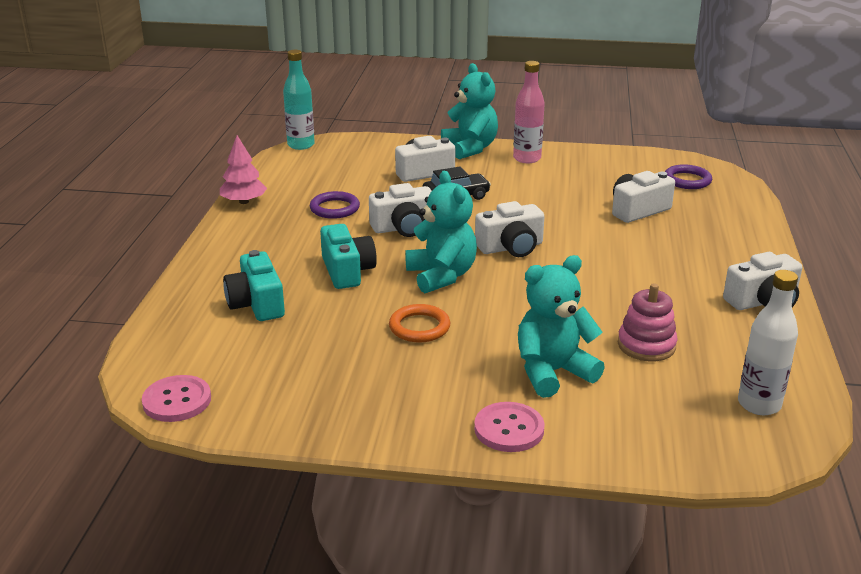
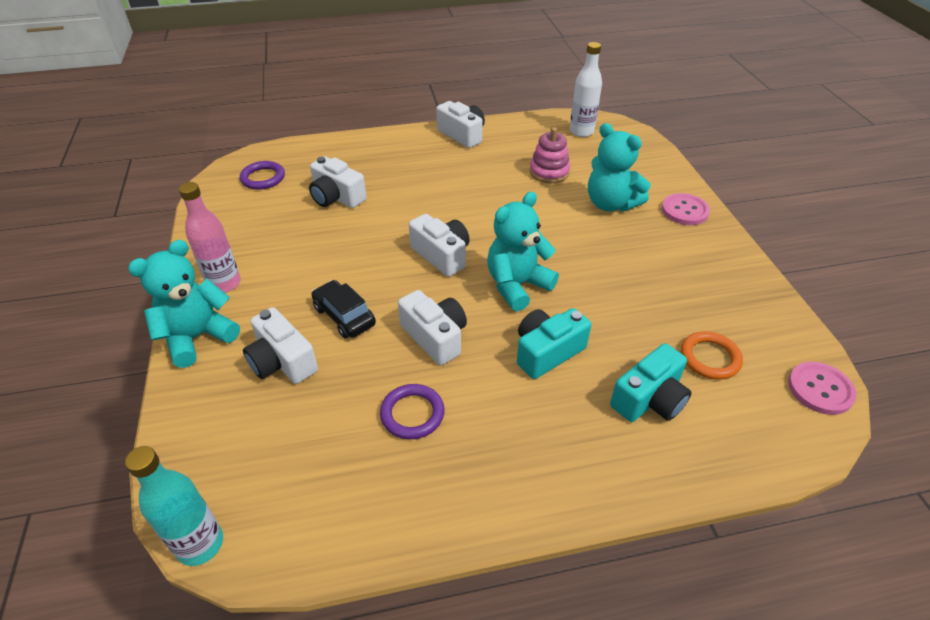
camera: 110 degrees left, 15 degrees up
pink tree [220,135,267,204] -> none
orange ring [389,304,450,343] -> orange ring moved to [681,331,743,380]

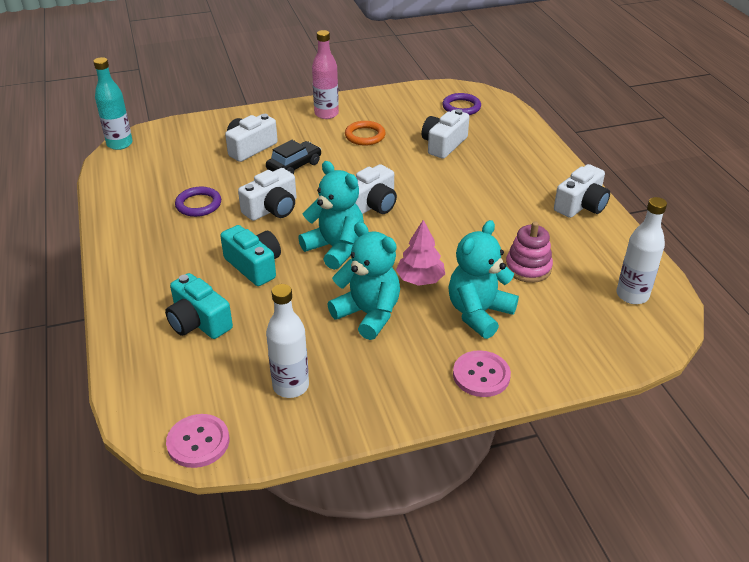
camera: 85 degrees right, 5 degrees down
turquoise teddy bear [128,240,240,368] -> turquoise teddy bear moved to [327,222,400,340]
orange ring [681,331,743,380] -> orange ring moved to [345,121,386,146]
none -> white bottle [266,284,309,398]
none -> pink tree [396,220,445,286]

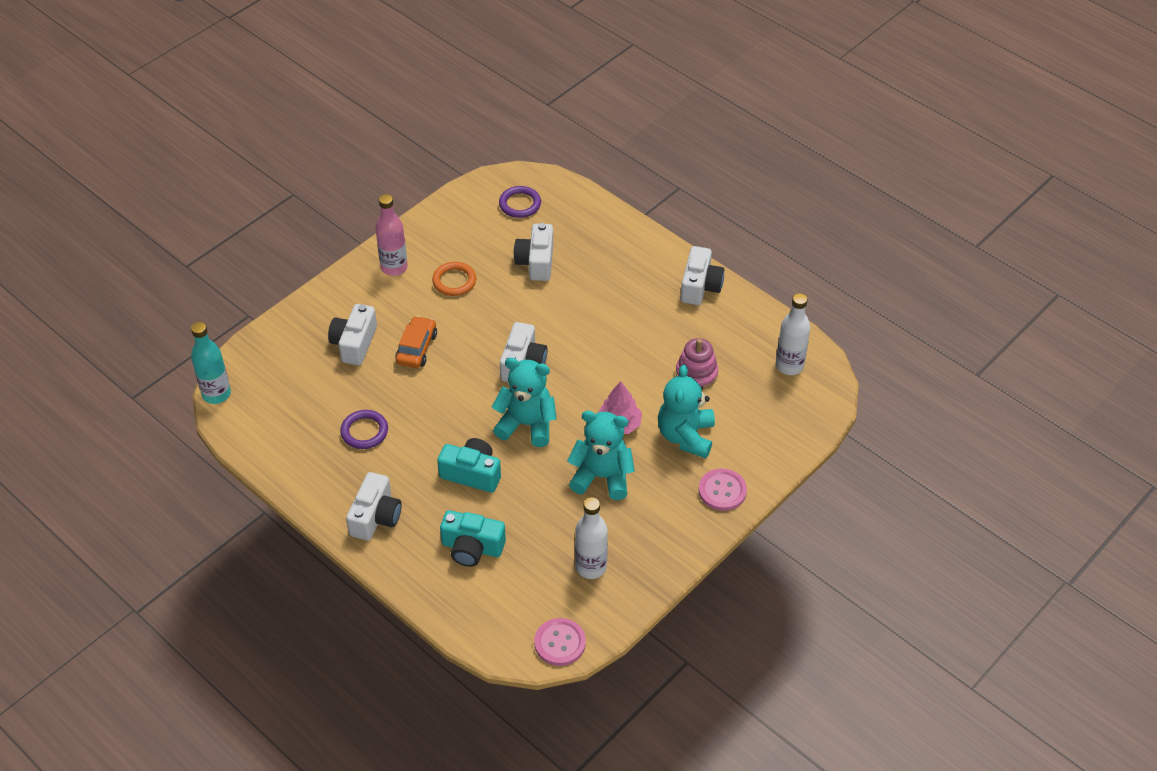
camera: 30 degrees left, 10 degrees up
white camera [238,168,296,221] -> white camera moved to [346,472,402,541]
black car [266,140,322,174] -> orange car [395,316,437,368]

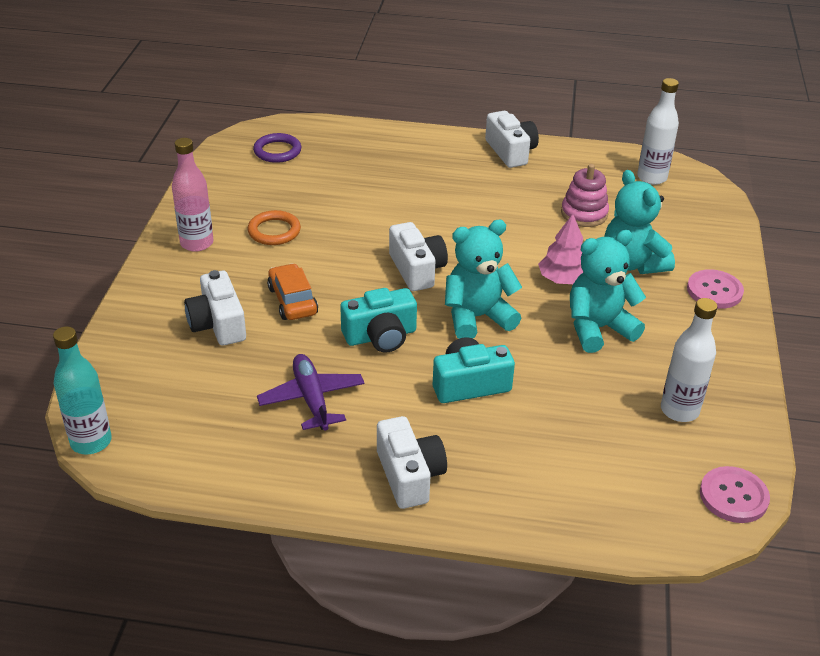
camera: 35 degrees left, 10 degrees down
purple ring [340,410,388,449] -> purple plane [257,354,365,431]
turquoise camera [440,510,506,567] -> turquoise camera moved to [340,288,417,353]
white camera [514,223,553,281] -> none

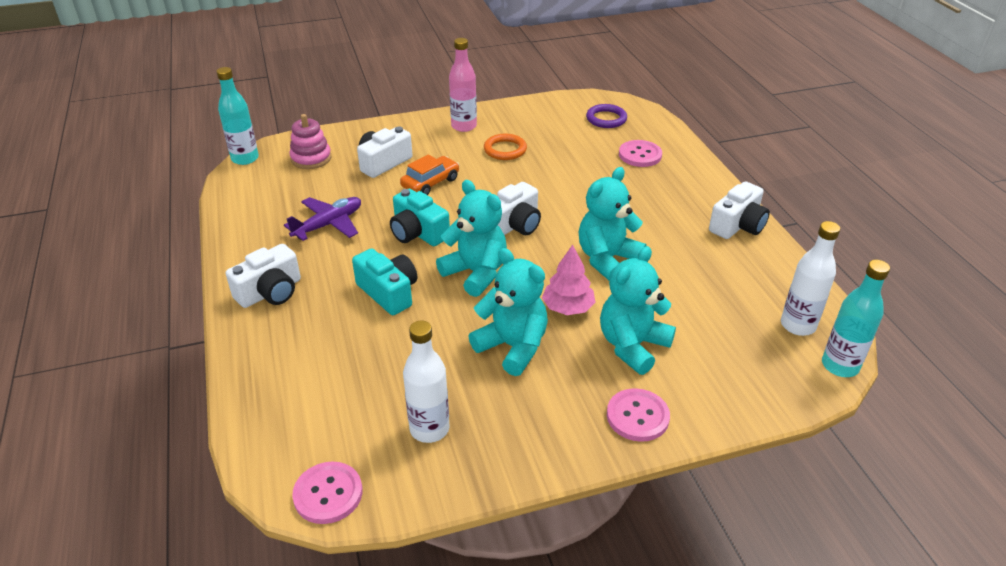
camera: 65 degrees right, 0 degrees up
pink stacking toy [561,164,609,227] -> pink stacking toy moved to [289,114,331,169]
none -> turquoise teddy bear [579,167,647,281]
none -> pink button [619,140,662,167]
none -> turquoise bottle [822,260,890,377]

